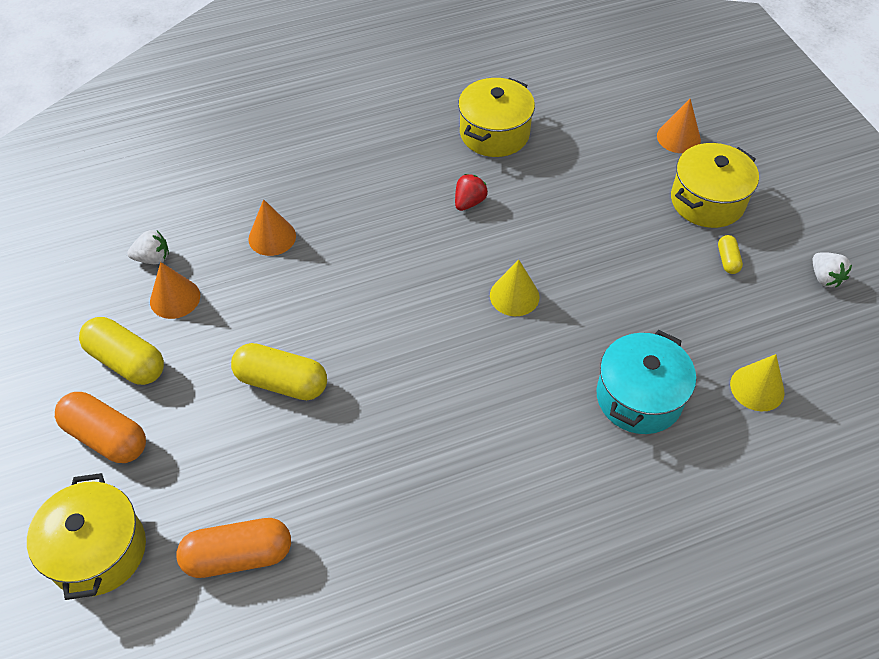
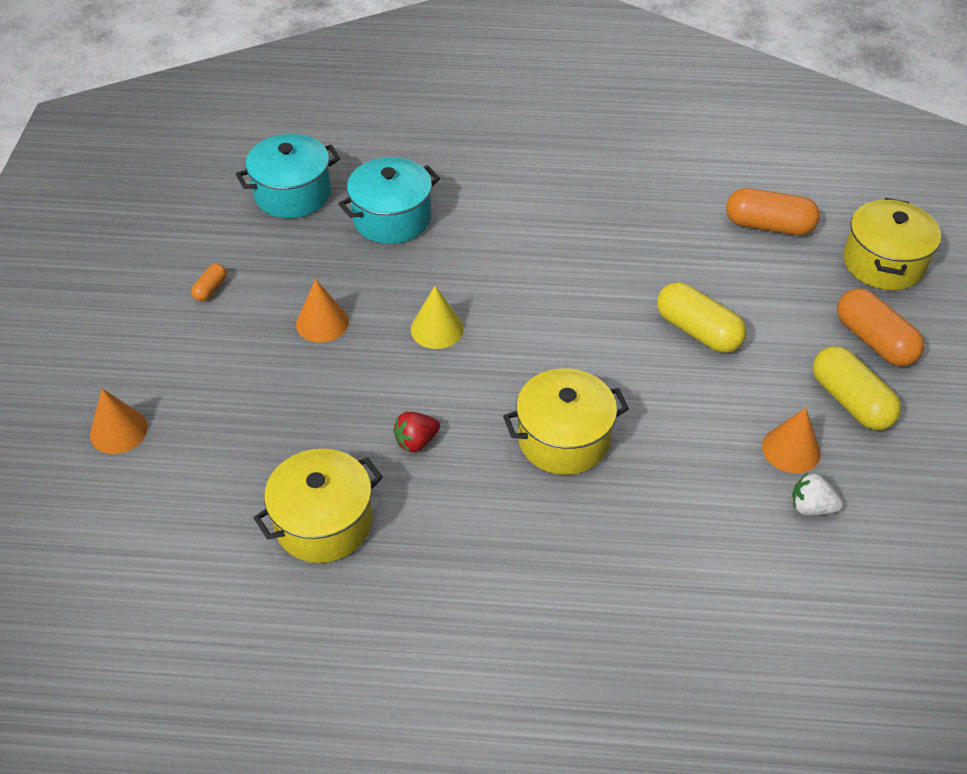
camera: 155 degrees left, 5 degrees down
orange cone [248,199,296,256] -> orange cone moved to [296,279,349,342]
yellow pot [671,143,759,228] -> yellow pot moved to [503,368,629,475]
yellow capsule [718,235,743,274] -> orange capsule [191,264,227,302]
yellow cone [730,354,785,411] -> turquoise pot [236,134,340,218]
white strawberry [813,252,852,288] -> none

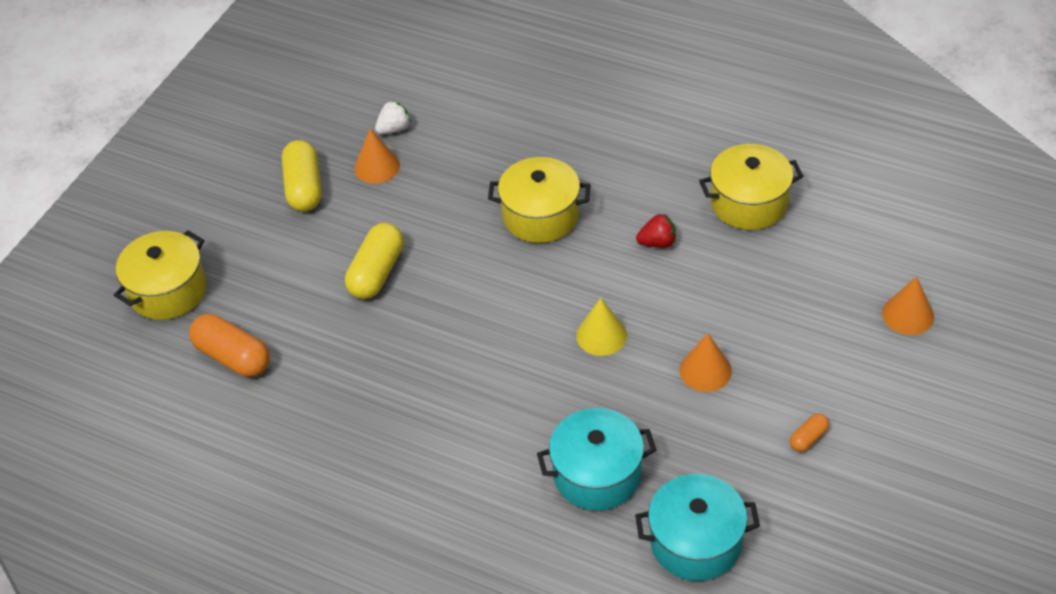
camera: 155 degrees left, 0 degrees up
yellow capsule [657,282,747,353] -> yellow capsule turned 45 degrees clockwise [345,223,404,299]
white strawberry [792,473,843,515] -> white strawberry turned 75 degrees counterclockwise [375,101,411,134]
orange capsule [837,288,924,366] -> none

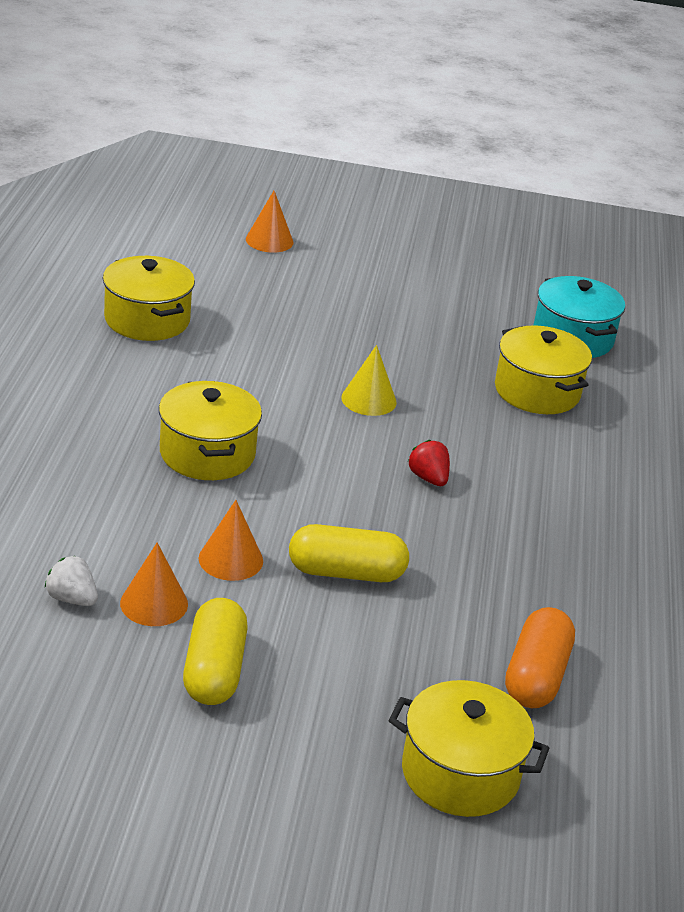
camera: 115 degrees left, 15 degrees down
yellow capsule [282,140,321,211] -> yellow capsule turned 60 degrees counterclockwise [183,598,248,705]
turquoise pot [537,408,656,510] -> yellow pot [495,326,592,414]
red strawberry [636,214,676,248] -> red strawberry moved to [408,440,450,486]
orange cone [680,333,732,392] -> orange cone moved to [199,500,263,581]
orange capsule [790,413,829,452] -> none

